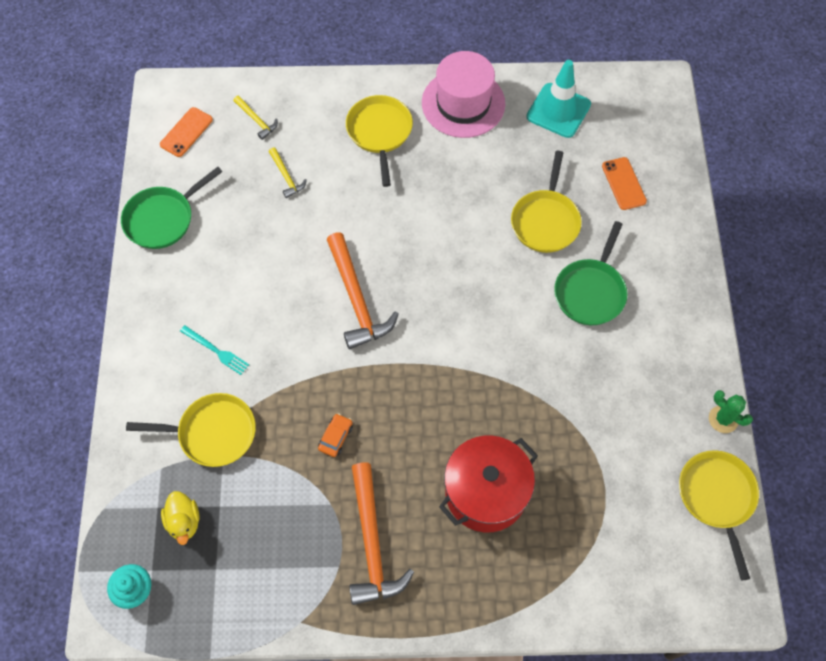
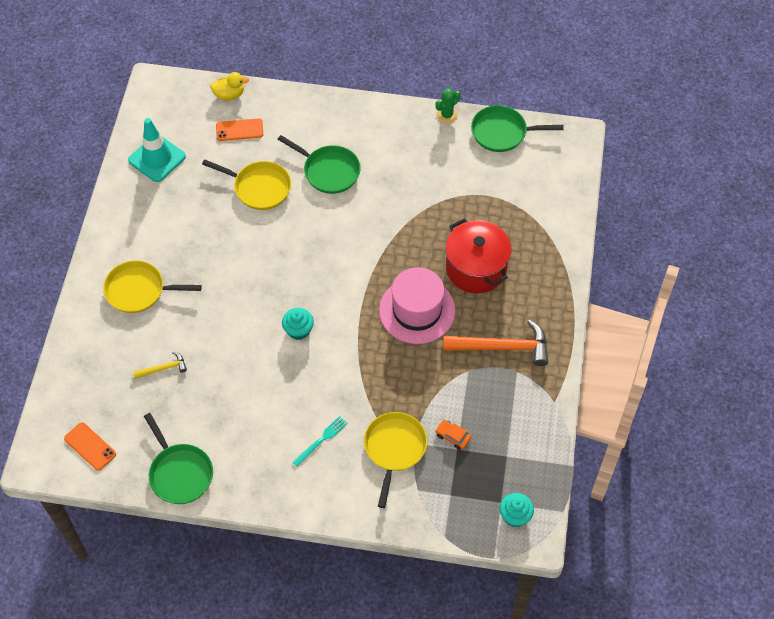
camera: 80 degrees left, 5 degrees down
yellow duck [161,491,200,545] -> yellow duck moved to [210,72,249,100]
yellow hammer [233,96,278,140] -> none
orange car [318,413,353,457] -> orange car moved to [435,420,471,450]
orange hammer [327,232,399,349] -> turquoise cupcake [282,308,314,340]
pink hat [422,51,505,138] -> pink hat moved to [379,267,455,344]
yellow pan [679,450,759,580] -> green pan [471,105,563,152]

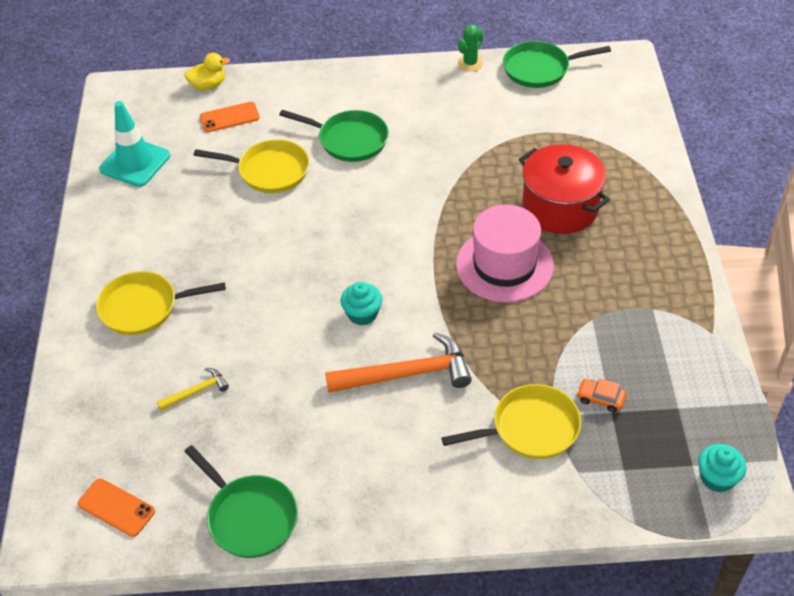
camera: 10 degrees left, 10 degrees down
turquoise fork [292,416,348,467] -> none
yellow pan [364,412,427,508] -> yellow pan turned 75 degrees clockwise [442,384,581,459]
orange hammer [443,320,548,366] -> orange hammer moved to [325,332,472,392]

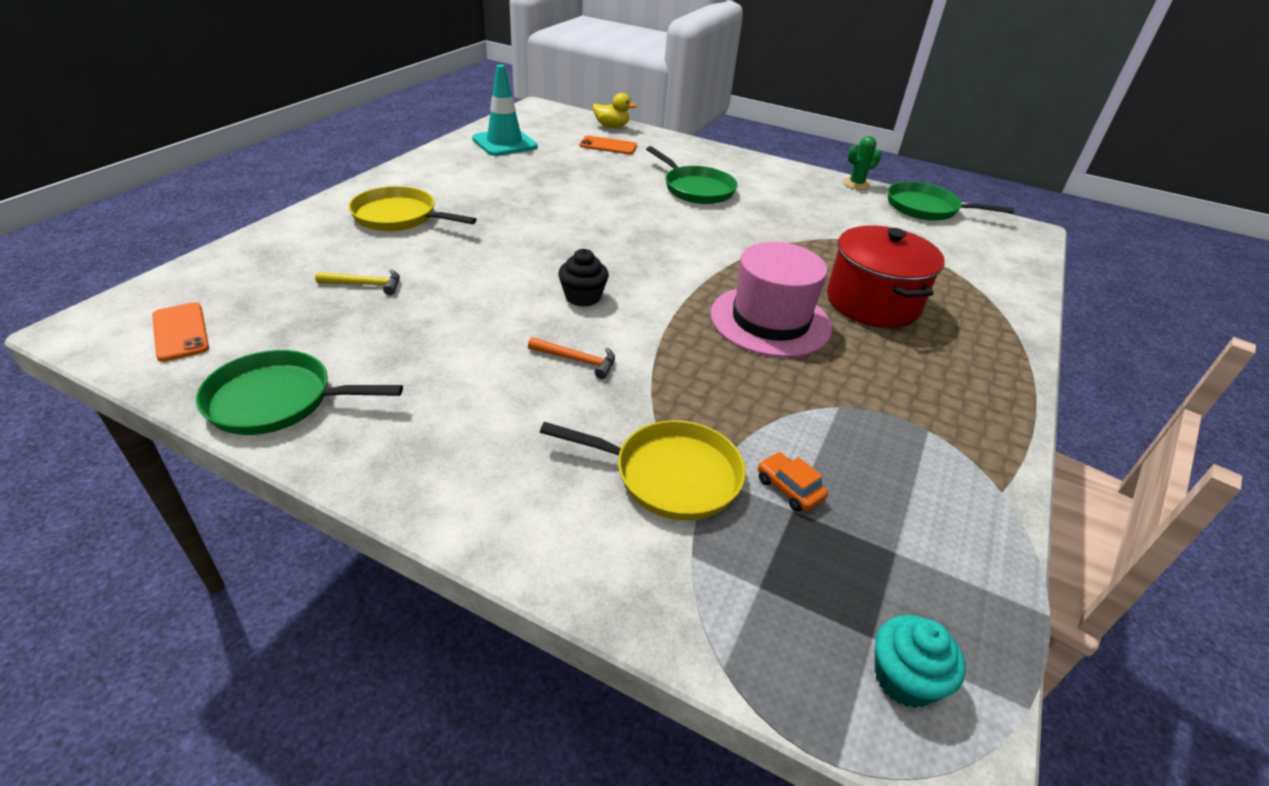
camera: 25 degrees right, 10 degrees down
green pan [184,445,298,558] -> green pan turned 105 degrees clockwise [196,350,403,435]
yellow pan [194,139,309,193] -> none
orange hammer [325,332,472,392] -> orange hammer [528,337,615,379], size x0.50
turquoise cupcake [341,282,382,325] -> black cupcake [558,249,609,307]

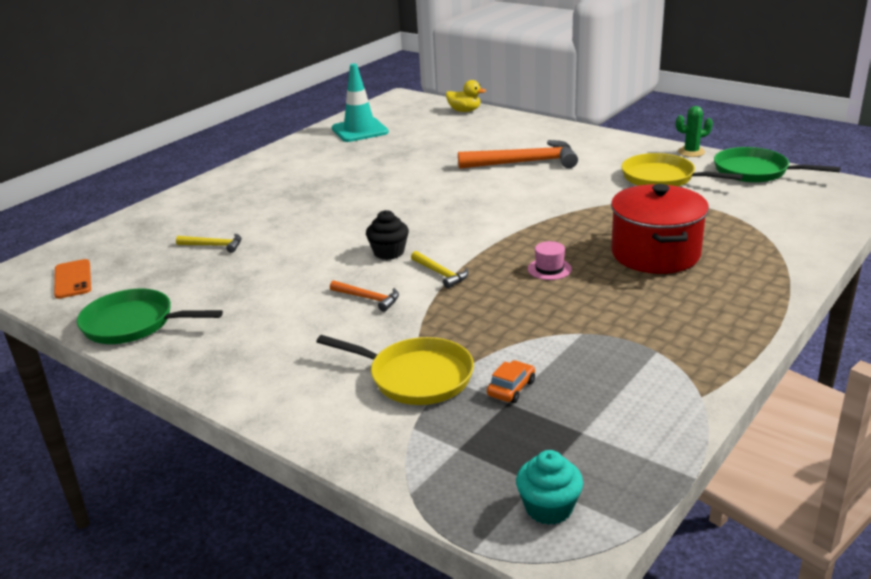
camera: 15 degrees right, 10 degrees down
yellow pan [348,186,477,231] -> yellow pan moved to [621,153,743,186]
orange phone [579,136,637,155] -> none
green pan [646,146,738,204] -> orange hammer [458,140,578,169]
pink hat [710,242,832,358] -> pink hat [528,241,572,280], size x0.40
orange car [758,452,828,512] -> orange car turned 60 degrees clockwise [487,360,535,403]
none -> yellow hammer [411,251,468,288]

